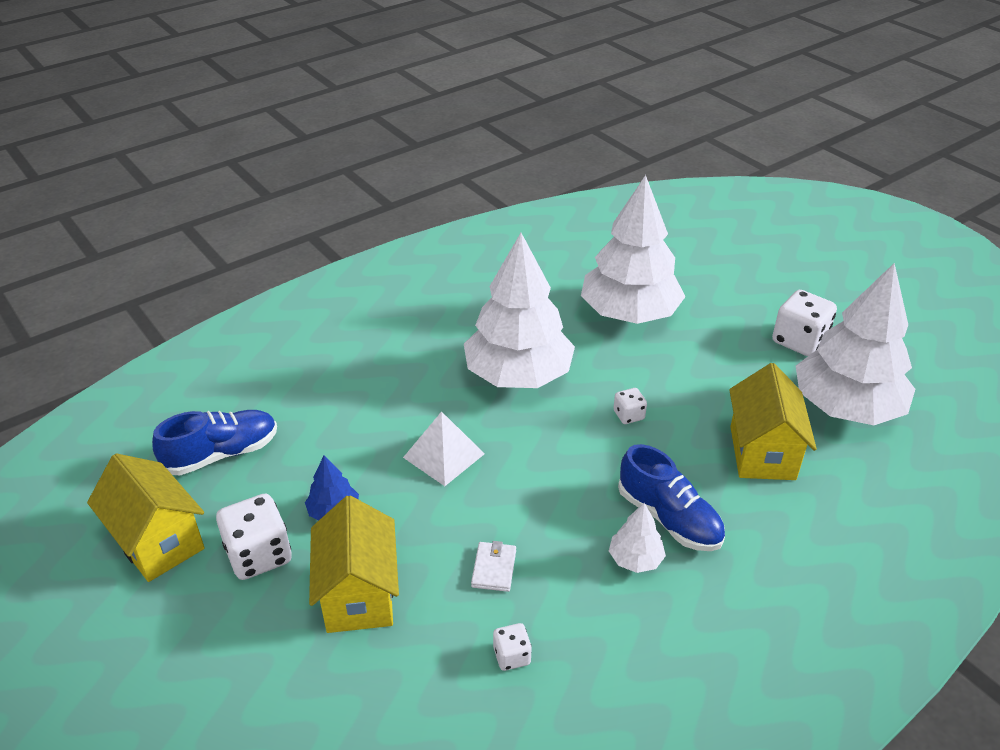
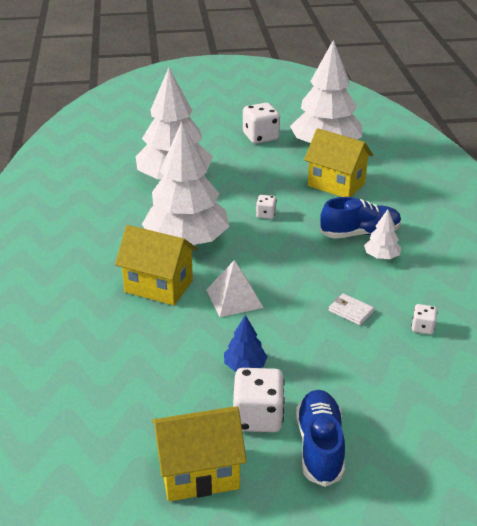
camera: 60 degrees left, 5 degrees down
blue shoe [152,410,277,475] -> blue shoe moved to [296,390,345,487]
yellow house [309,495,399,633] -> yellow house moved to [115,225,197,305]

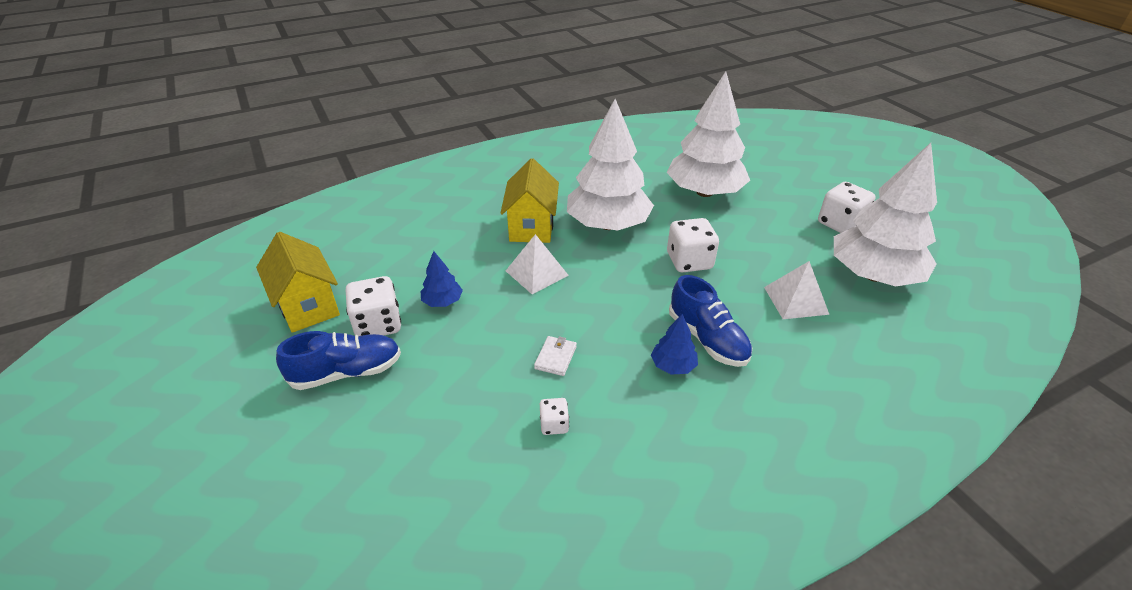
camera: 70 degrees right, 5 degrees up
white dice [256,195,277,219] -> white dice [667,218,719,272], size x1.92
yellow house [304,128,373,197] -> white pyramid [764,261,830,319]
white tree [364,209,402,259] -> blue tree [651,314,698,375]

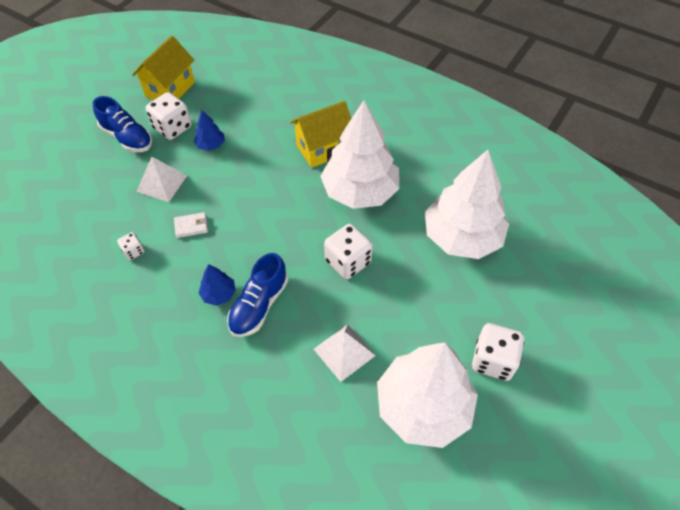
camera: 60 degrees right, 15 degrees up
white pyramid [506,234,569,294] -> white pyramid moved to [136,157,187,202]

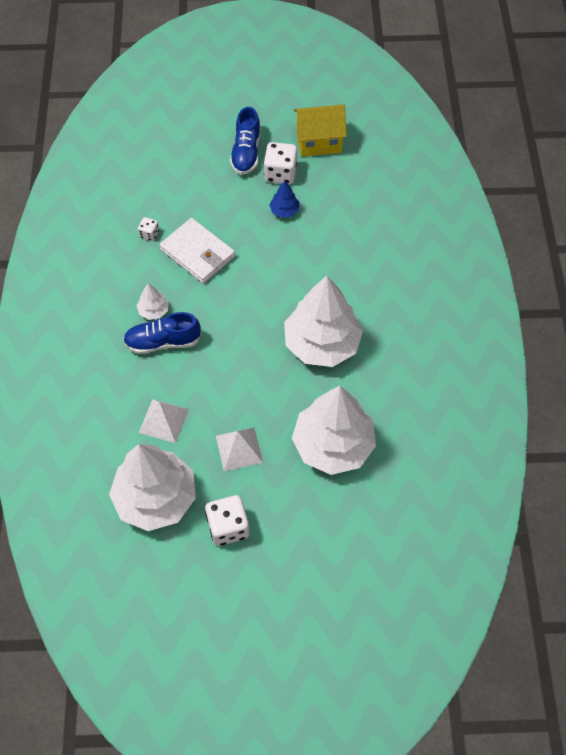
camera: 55 degrees right, 5 degrees up
white pyramid [136,157,187,202] -> white pyramid moved to [216,428,263,471]
white wallet [174,212,208,238] -> white wallet [160,218,235,283], size x2.18
blue tree [199,264,236,306] -> white tree [137,284,169,320]
yellow house [290,101,351,168] -> none
white dice [324,224,373,279] -> none

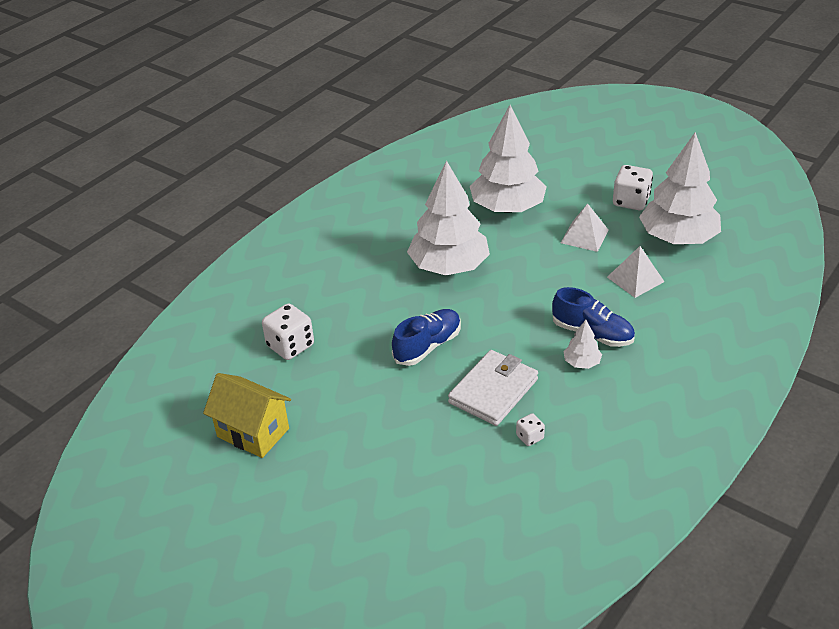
camera: 140 degrees left, 20 degrees down
white wallet [160,218,235,283] -> white wallet turned 45 degrees clockwise [448,350,538,426]
blue shoe [230,107,261,175] -> blue shoe moved to [392,309,461,366]
white dice [264,142,297,184] -> white dice moved to [262,303,314,360]
blue tree [269,181,300,218] -> none

